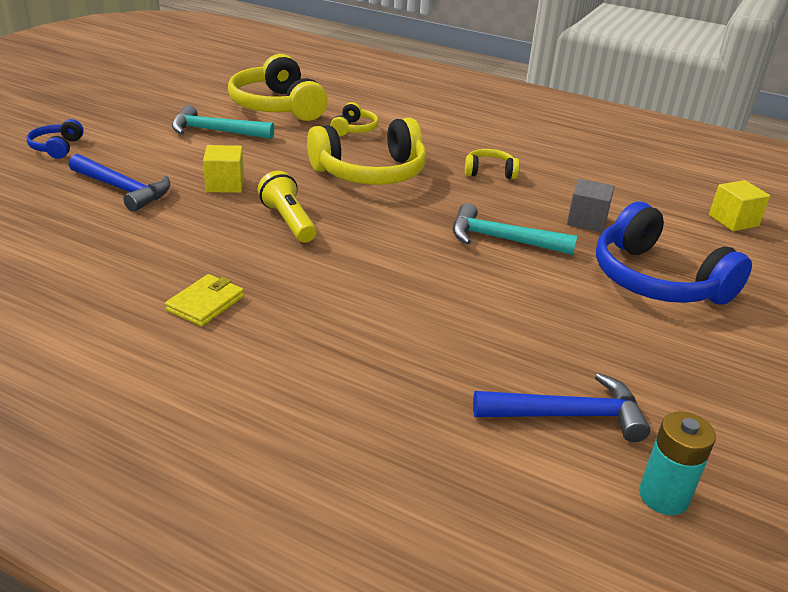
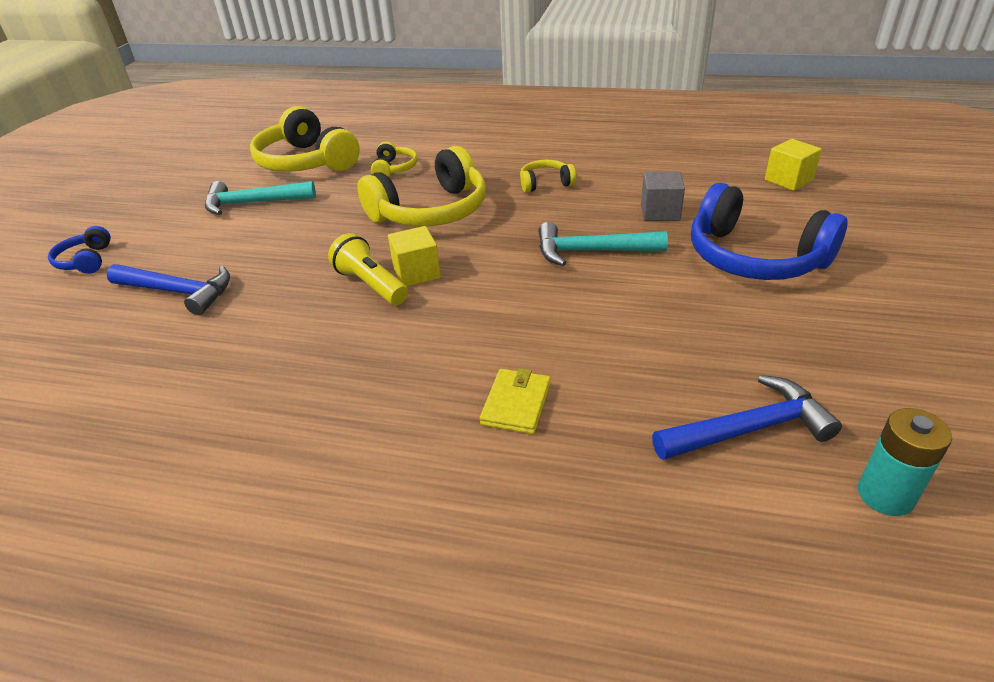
camera: 10 degrees left, 5 degrees up
yellow wallet [165,274,244,326] -> yellow wallet moved to [480,368,551,434]
yellow cube [203,145,244,193] -> yellow cube moved to [388,226,441,286]

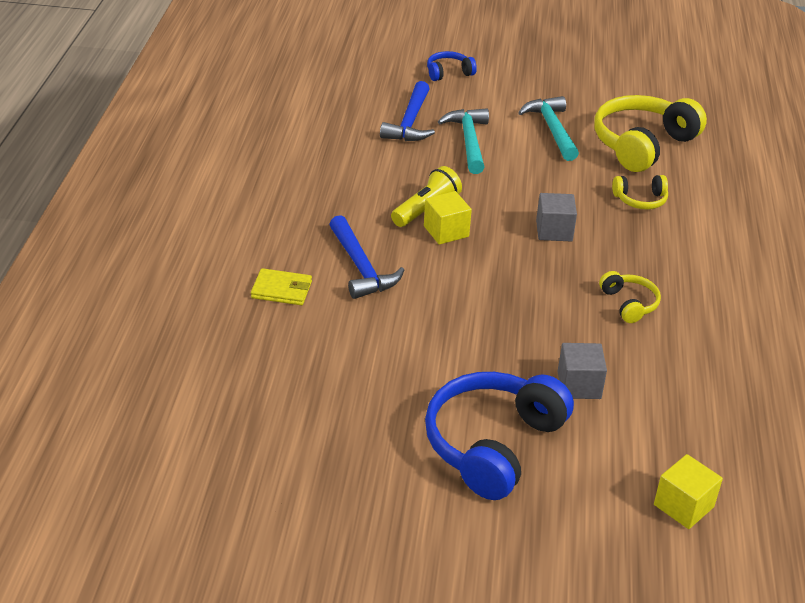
camera: 80 degrees right, 0 degrees up
yellow headphones [357,146,486,227] -> grey cube [536,193,577,241]
turquoise hammer [538,222,668,266] -> turquoise hammer moved to [438,108,489,174]
blue hammer [652,375,842,460] -> blue hammer moved to [329,215,404,299]
turquoise battery [858,408,952,516] -> none

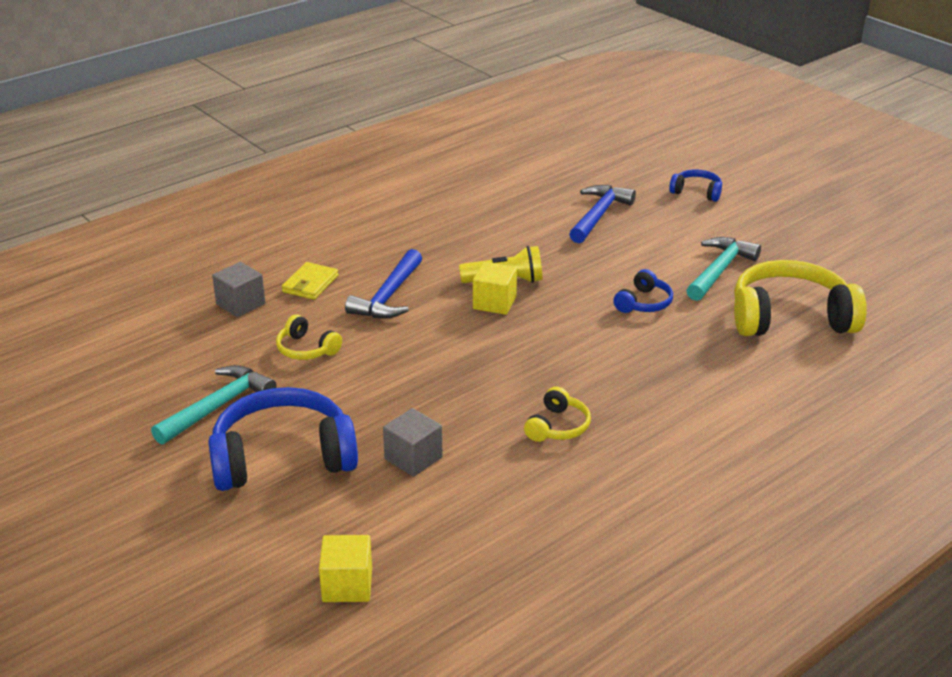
camera: 45 degrees right, 5 degrees down
yellow wallet [251,268,312,305] -> yellow wallet turned 60 degrees clockwise [282,262,339,300]
blue hammer [380,81,435,141] -> blue hammer turned 150 degrees clockwise [569,185,636,243]
turquoise hammer [438,108,489,174] -> turquoise hammer moved to [151,365,277,445]
grey cube [536,193,577,241] -> grey cube moved to [212,262,265,317]
yellow headphones [612,175,668,209] -> yellow headphones moved to [276,315,342,360]
none -> blue headphones [613,269,673,313]

